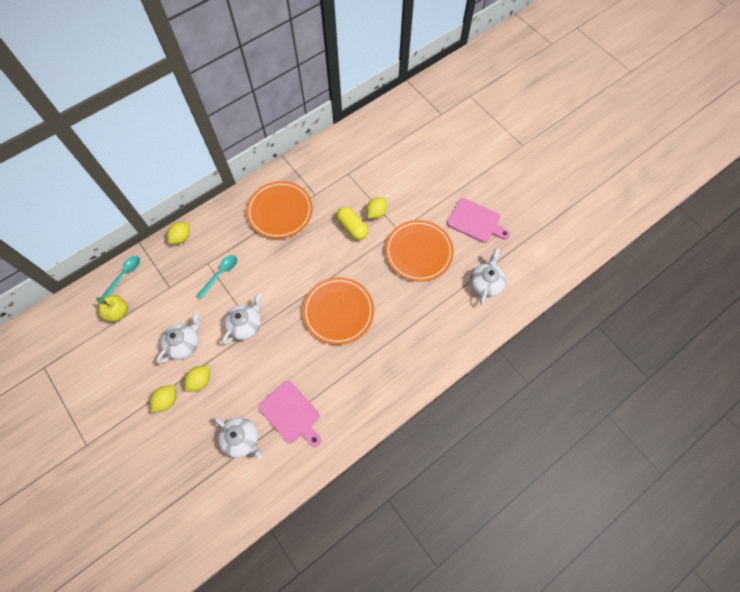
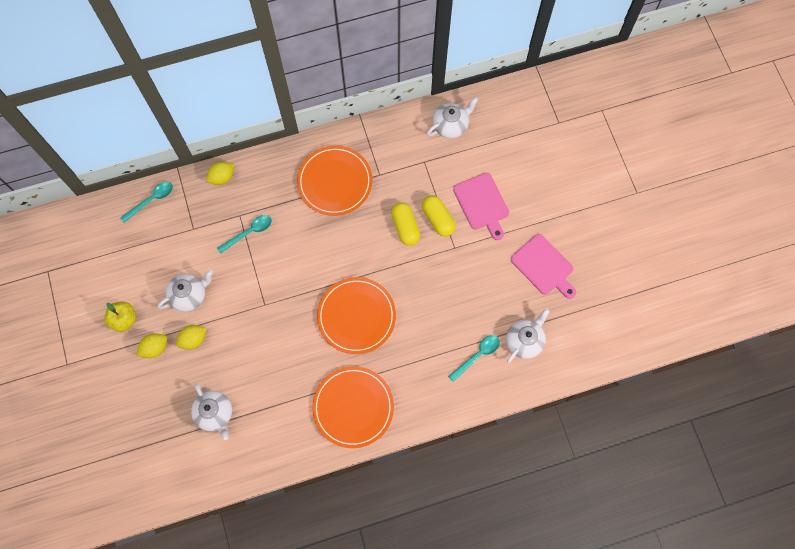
camera: 20 degrees right, 5 degrees up
yellow apple [96,295,128,322] -> yellow apple moved to [104,302,136,332]
white teapot [222,293,261,345] -> white teapot moved to [427,97,479,138]
pink cutting board [258,380,321,447] -> pink cutting board moved to [453,173,509,240]
yellow lemon [366,197,387,219] -> yellow capsule [422,195,456,237]
orange plate [385,220,454,282] -> orange plate moved to [312,366,394,448]
none -> turquoise spoon [448,335,500,382]

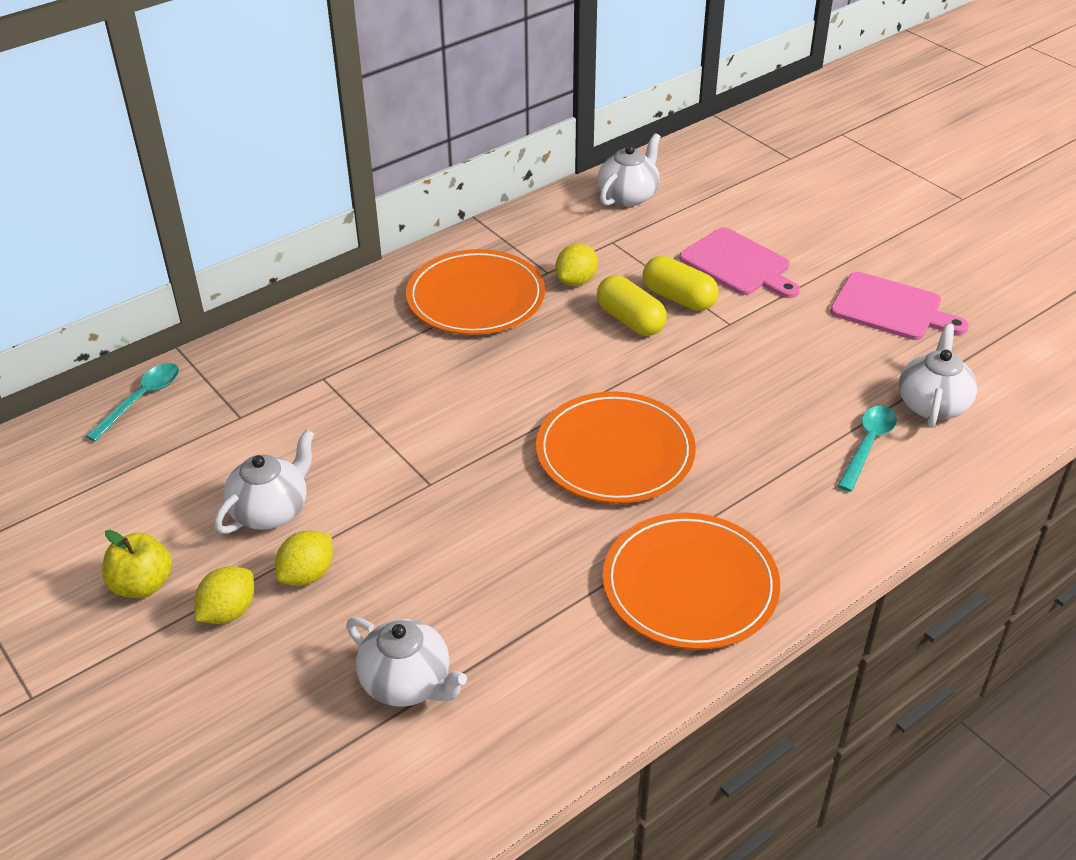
camera: 20 degrees left, 30 degrees down
yellow lemon [206,161,234,185] -> yellow lemon moved to [555,243,598,286]
turquoise spoon [217,215,272,254] -> none

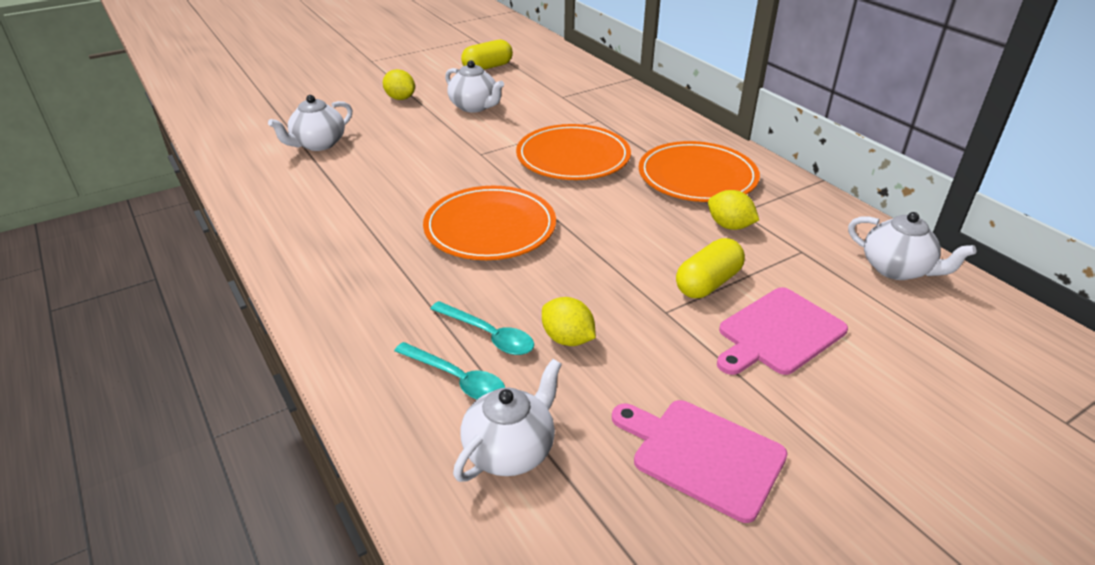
camera: 95 degrees right, 5 degrees down
turquoise spoon [86,363,179,442] -> turquoise spoon moved to [430,301,534,355]
yellow apple [102,530,172,598] -> none
yellow lemon [275,531,333,586] -> yellow lemon moved to [542,297,596,346]
yellow capsule [597,275,667,336] -> yellow capsule moved to [461,40,513,70]
orange plate [603,513,780,650] -> orange plate moved to [516,124,631,180]
pink cutting board [830,272,969,340] -> pink cutting board turned 90 degrees clockwise [612,400,788,523]
white teapot [899,324,977,428] -> white teapot turned 75 degrees counterclockwise [453,359,562,482]

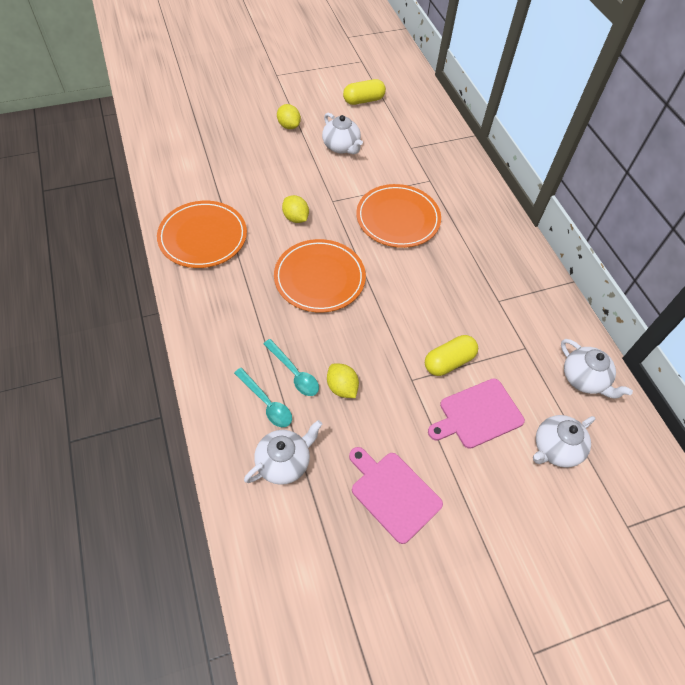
camera: 10 degrees right, 20 degrees up
white teapot [268,95,352,151] -> white teapot moved to [533,415,595,467]
orange plate [639,141,760,202] -> orange plate moved to [157,201,247,268]
yellow lemon [708,190,759,230] -> yellow lemon moved to [282,195,309,223]

